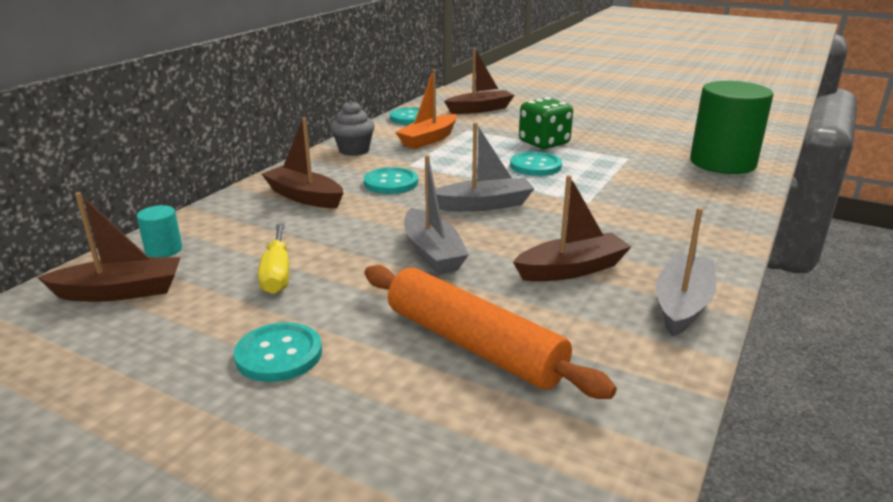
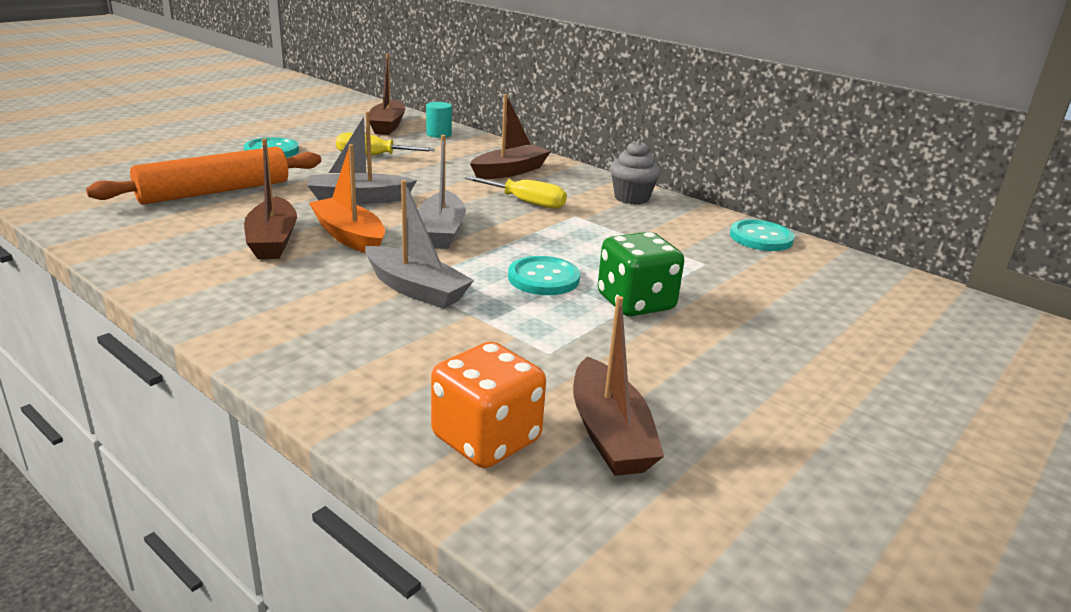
camera: 100 degrees right, 0 degrees up
turquoise button [364,167,418,194] -> yellow screwdriver [465,176,567,209]
orange boat [395,69,457,149] -> orange boat moved to [309,144,385,253]
brown boat [444,48,515,114] -> brown boat moved to [573,296,664,476]
grey boat [656,208,716,337] -> grey boat moved to [365,180,474,309]
green cylinder [690,81,773,174] -> orange dice [431,342,546,468]

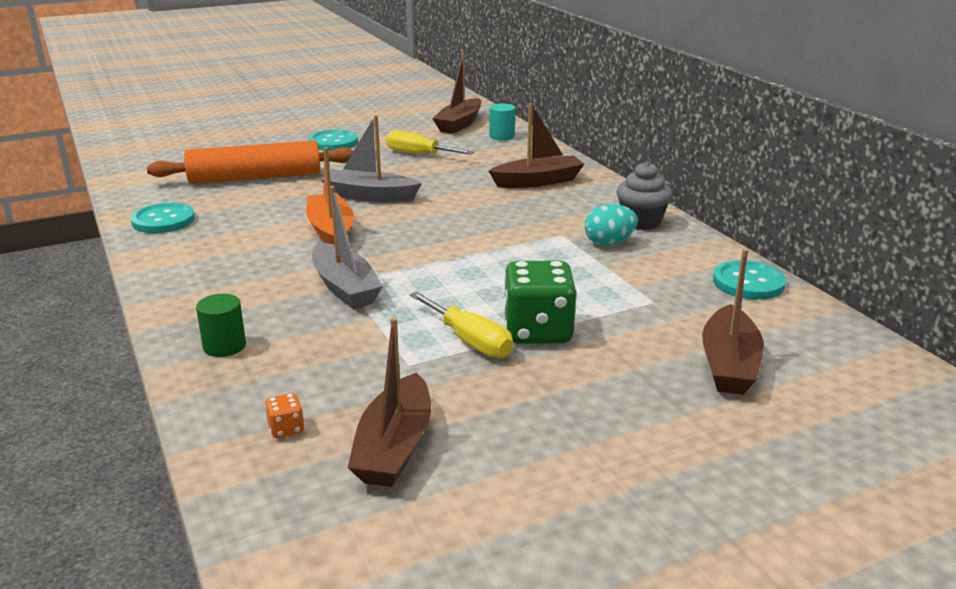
camera: 25 degrees right, 0 degrees up
brown boat [244,138,297,259] -> brown boat moved to [702,249,764,395]
grey boat [418,135,466,249] -> none
orange dice [431,342,546,468] -> orange dice [265,393,304,438], size x0.42
yellow screwdriver [465,176,567,209] -> yellow screwdriver moved to [409,291,513,358]
turquoise button [508,256,580,295] -> turquoise button moved to [131,202,195,233]
none -> green cylinder [196,294,246,357]
none -> turquoise egg [585,204,638,245]

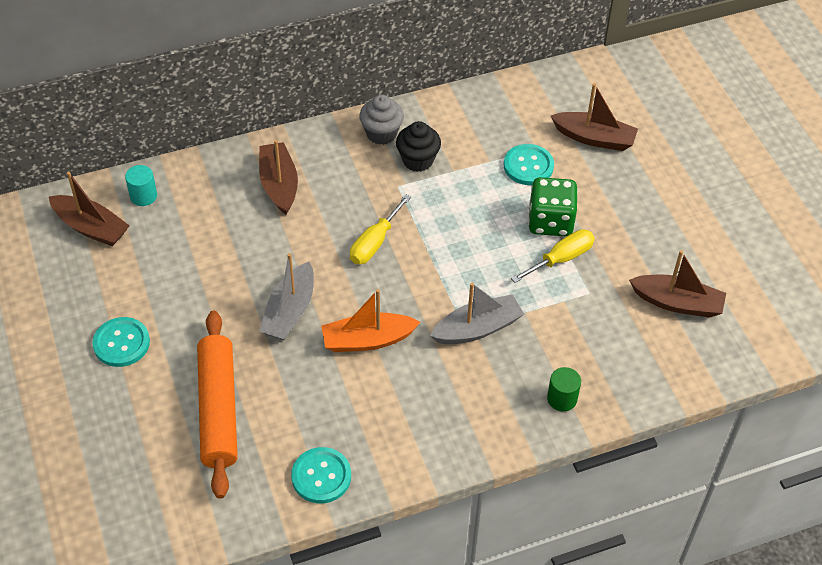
camera: 85 degrees left, 25 degrees up
orange dice [265,393,304,438] -> none
yellow screwdriver [386,130,474,155] -> yellow screwdriver moved to [350,194,411,264]
turquoise egg [585,204,638,245] -> black cupcake [396,121,441,172]
turquoise button [713,260,786,300] -> turquoise button moved to [504,144,554,185]

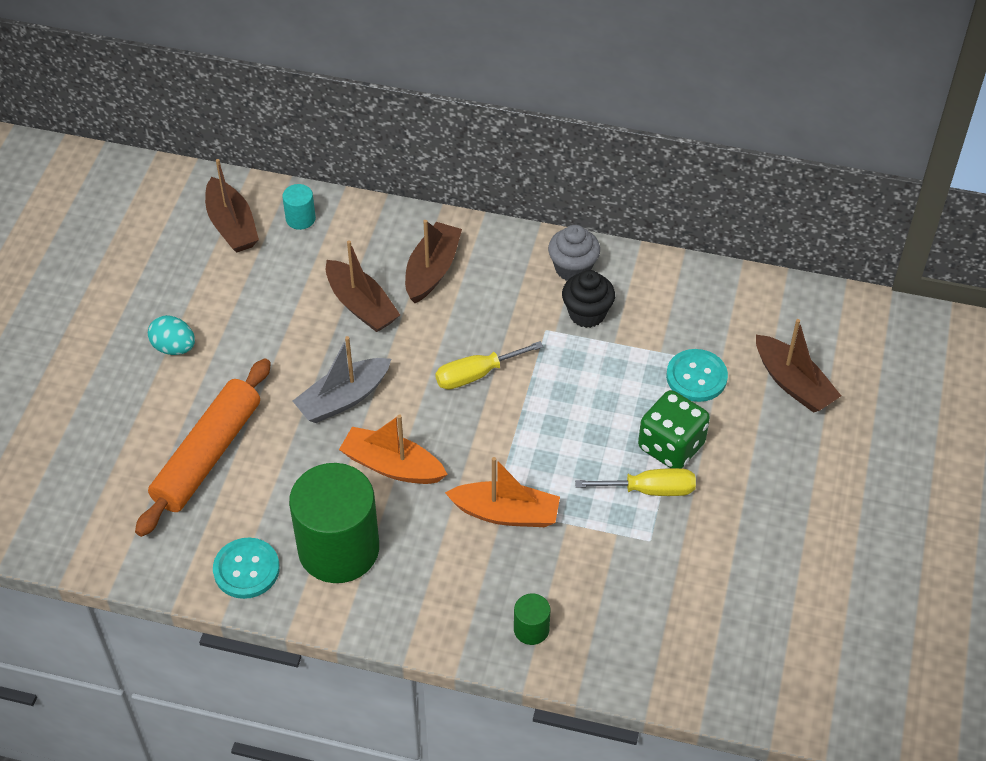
camera: 35 degrees right, 0 degrees up
turquoise button [92,317,150,367] -> turquoise egg [148,315,195,355]
grey boat [430,283,524,344] -> orange boat [445,457,560,527]
brown boat [629,250,726,318] -> brown boat moved to [326,240,400,332]
none -> green cylinder [289,463,379,583]

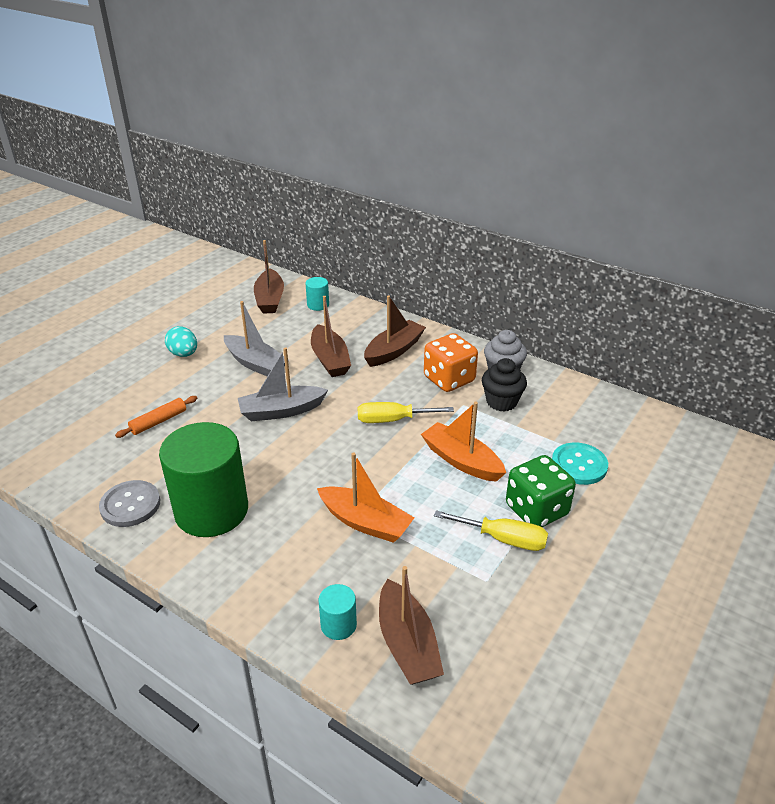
camera: 20 degrees right, 15 degrees down
orange rolling pin [135,358,271,537] -> orange rolling pin [115,396,197,438], size x0.47
turquoise button [213,538,280,599] -> grey button [99,480,160,527]
orange boat [339,414,448,484] -> orange boat moved to [421,402,506,482]
green cylinder [514,594,550,645] -> turquoise cylinder [319,584,357,640]
brown boat [756,319,841,413] -> brown boat moved to [379,566,444,685]
none -> grey boat [224,301,289,376]
none -> orange dice [424,333,478,392]

